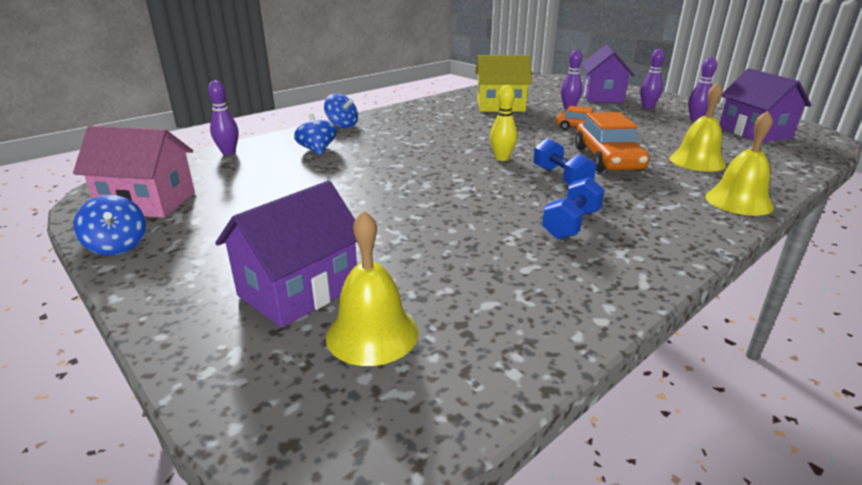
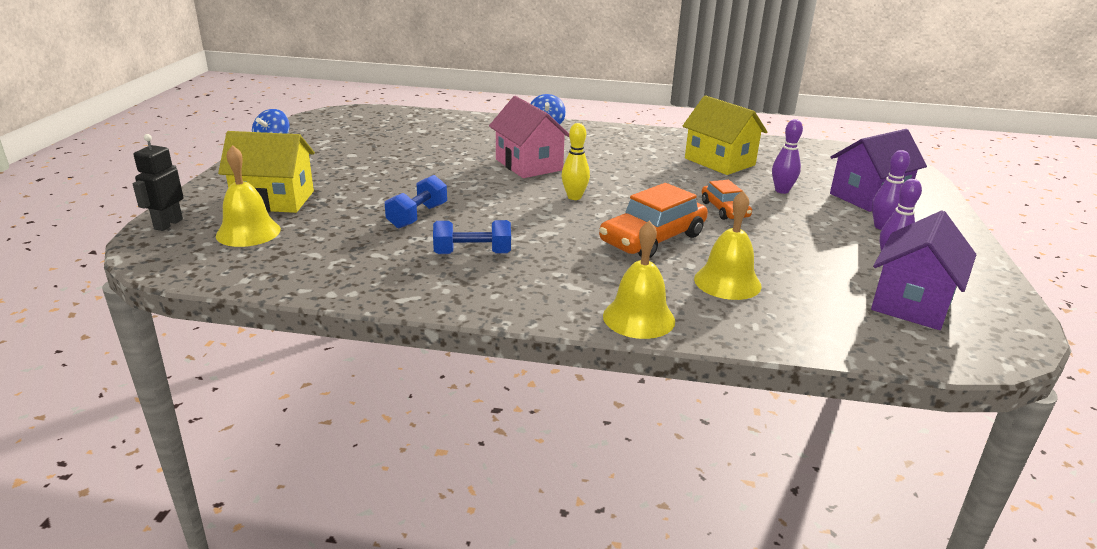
camera: 50 degrees right, 0 degrees up
pink house [73,126,195,218] -> pink house moved to [489,96,569,178]
purple bowling pin [208,80,238,155] -> none
purple house [215,181,357,328] -> yellow house [218,131,315,213]
blue spinning top [294,113,337,155] -> none
blue dumbbell [533,138,596,184] -> blue dumbbell moved to [385,175,447,228]
none -> black robot [132,134,183,231]

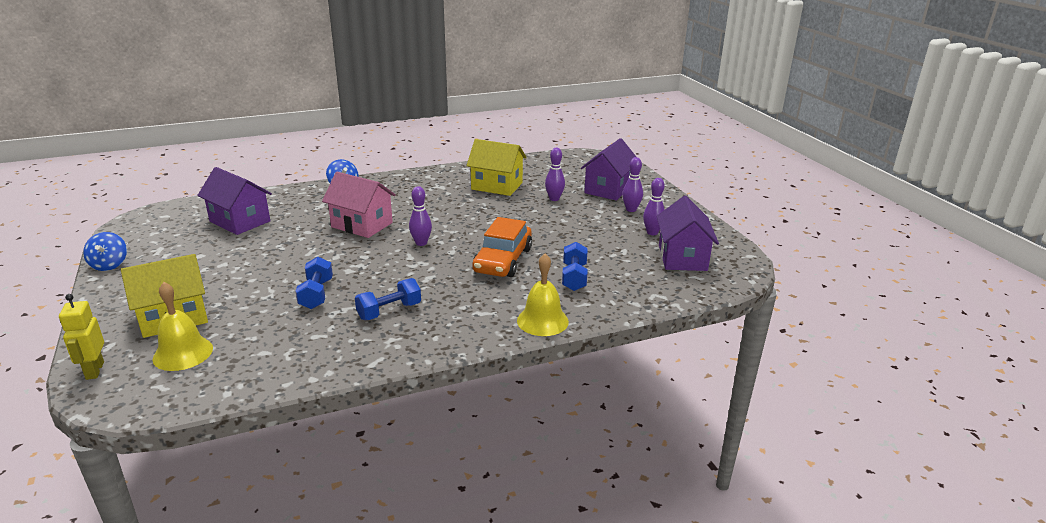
camera: 30 degrees left, 0 degrees up
black robot [132,134,183,231] -> yellow robot [59,294,104,380]
yellow bowling pin [561,123,590,200] -> purple bowling pin [409,186,432,246]
yellow bell [694,191,762,300] -> blue dumbbell [562,242,587,291]
orange car [702,180,752,220] -> none
none -> purple house [197,167,272,235]

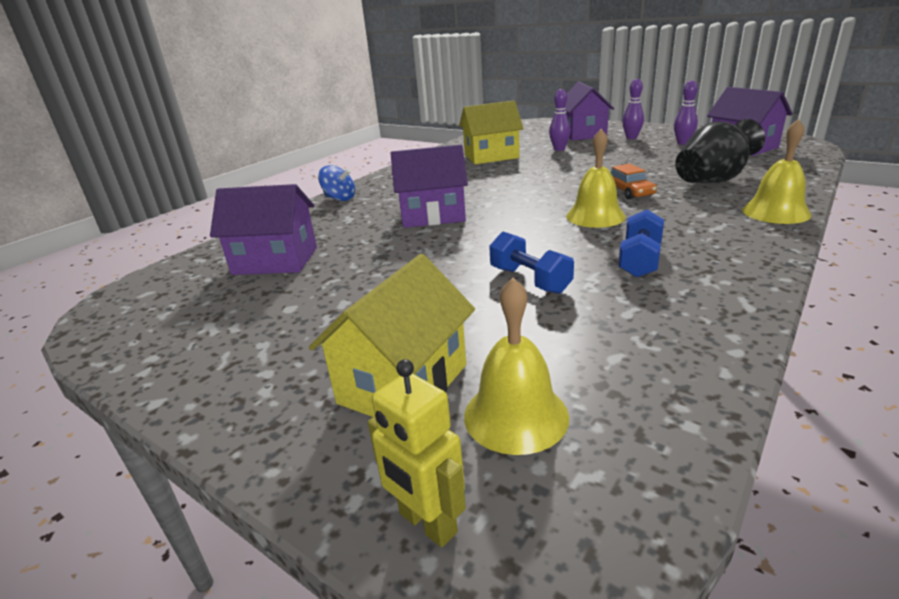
camera: 30 degrees left, 0 degrees up
blue spinning top [83,232,127,271] -> none
pink house [322,172,396,238] -> purple house [391,145,468,228]
purple bowling pin [409,186,432,246] -> none
orange car [472,217,532,277] -> orange car [610,164,657,199], size x0.58
blue dumbbell [562,242,587,291] -> black vase [675,119,765,183]
none -> yellow bell [566,129,626,228]

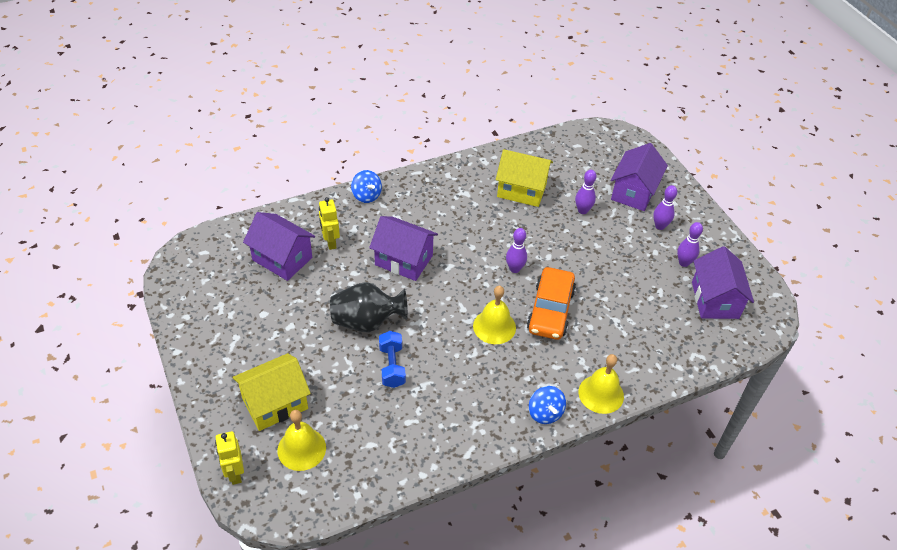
camera: 25 degrees right, 20 degrees up
orange car [610,164,657,199] -> orange car [527,267,576,340], size x1.72
blue dumbbell [618,209,664,278] -> none
black vase [675,119,765,183] -> black vase moved to [330,282,408,332]
none -> yellow robot [319,197,340,250]
none -> purple bowling pin [506,228,527,273]
none -> blue spinning top [529,386,566,424]

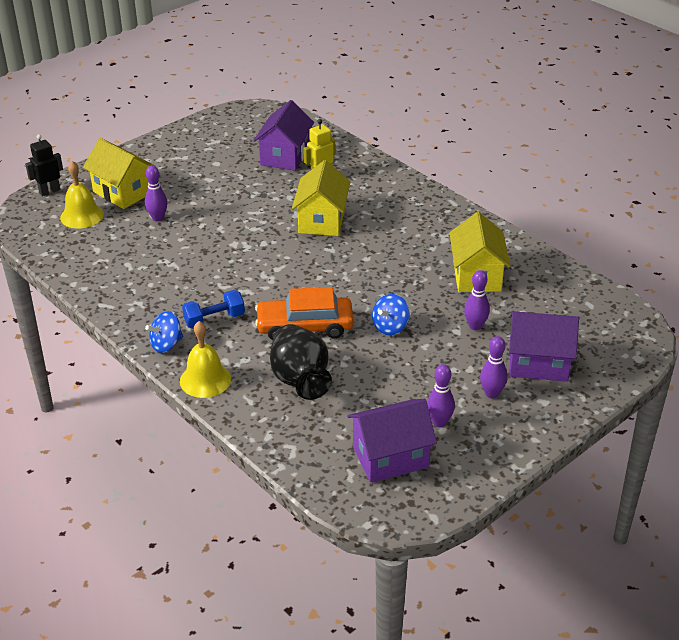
camera: 75 degrees right, 10 degrees down
yellow robot [215,431,244,485] -> black robot [25,135,63,196]
black vase [330,282,408,332] -> black vase moved to [270,324,332,400]
blue spinning top [351,170,382,203] -> blue spinning top moved to [372,294,410,335]
purple house [369,216,438,281] -> yellow house [292,160,351,236]
blue dumbbell [379,331,406,388] -> blue dumbbell moved to [182,290,245,329]
yellow bell [473,286,516,344] -> none
purple bowling pin [506,228,527,273] -> purple bowling pin moved to [145,165,168,222]

